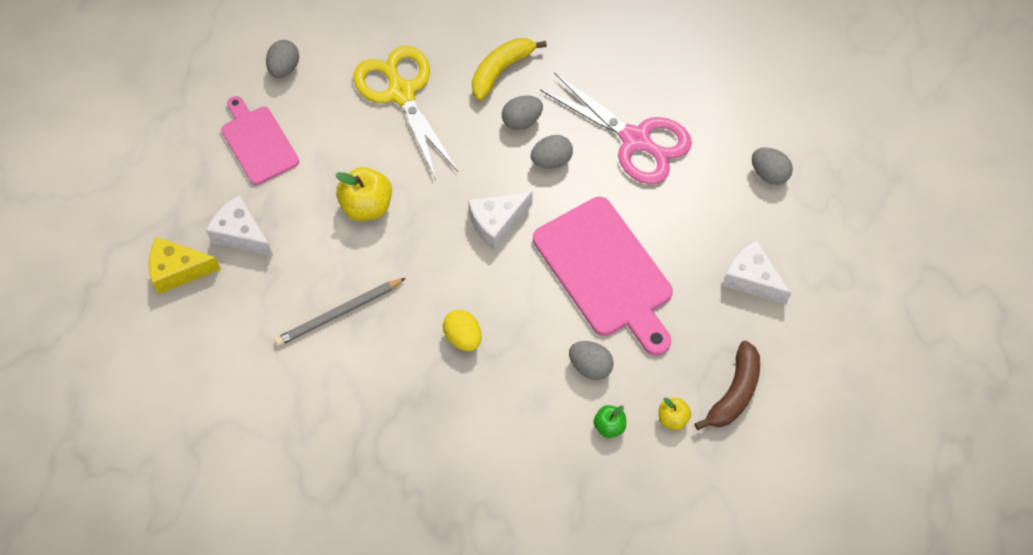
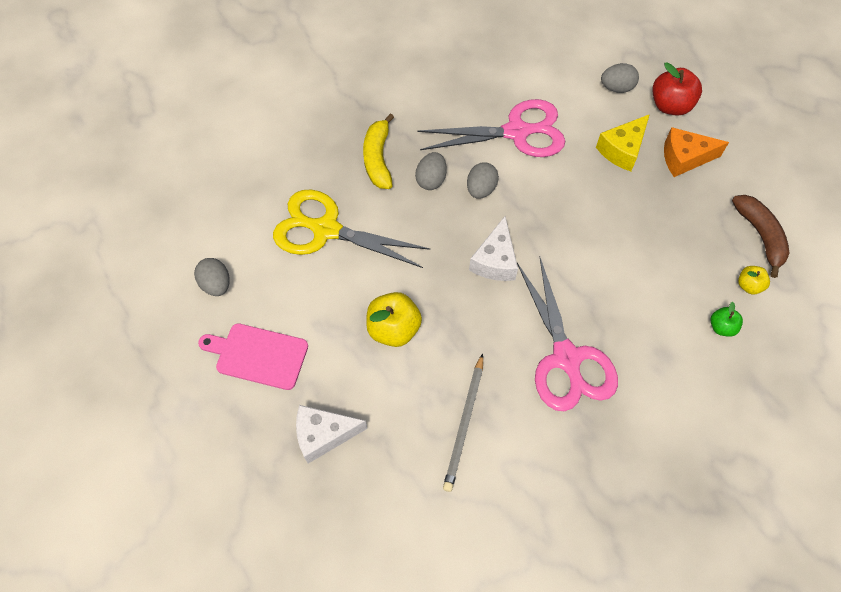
camera: 45 degrees left, 0 degrees up
yellow cheese [149,237,221,294] -> yellow cheese moved to [596,114,650,171]
yellow egg [443,310,481,351] -> pink scissors [517,256,618,411]
pink cutting board [533,197,673,356] -> none
grey egg [569,341,614,380] -> none
white cheese [722,240,791,305] -> orange cheese [664,127,729,177]
none -> red apple [652,62,702,116]

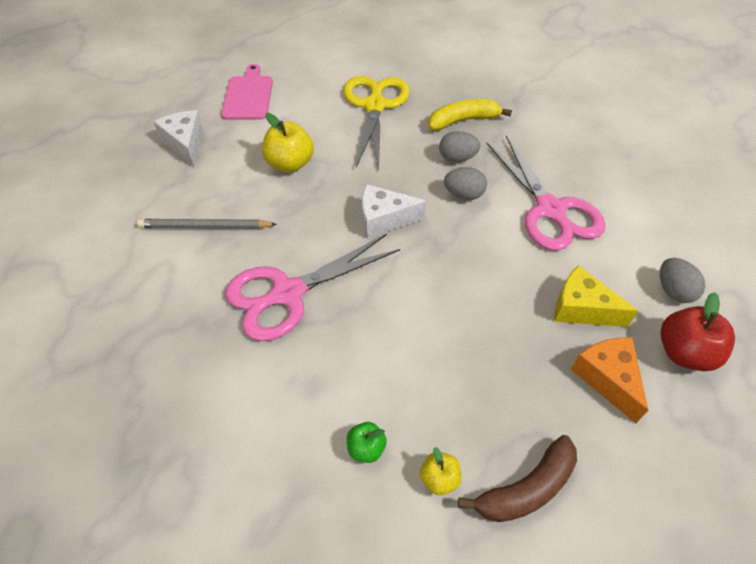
camera: 75 degrees right, 10 degrees down
grey egg [194,258,230,296] -> none

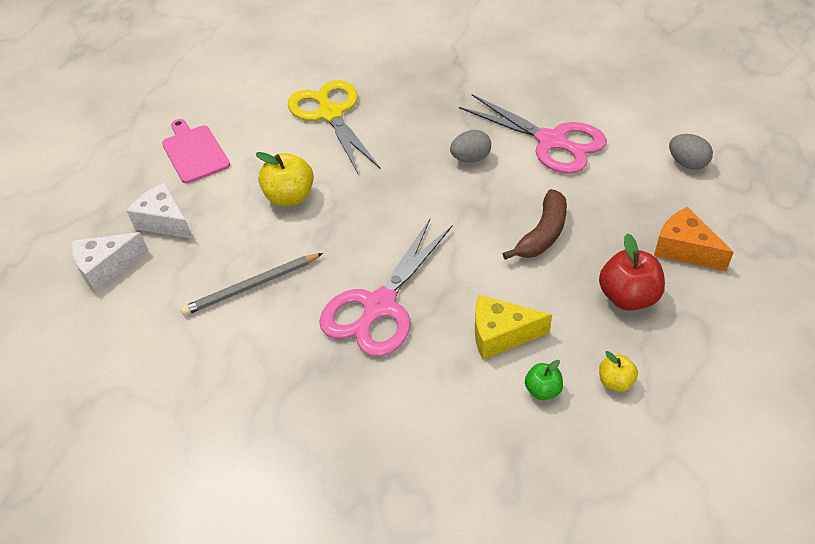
camera: 25 degrees left, 5 degrees down
white cheese [362,184,427,238] -> white cheese moved to [71,232,149,292]
yellow banana [428,99,512,130] -> none
grey egg [439,131,480,162] -> none
brown banana [458,435,577,522] -> brown banana moved to [503,189,567,260]
yellow cheese [554,265,638,327] -> yellow cheese moved to [475,295,552,360]
red apple [660,292,735,371] -> red apple moved to [599,233,665,311]

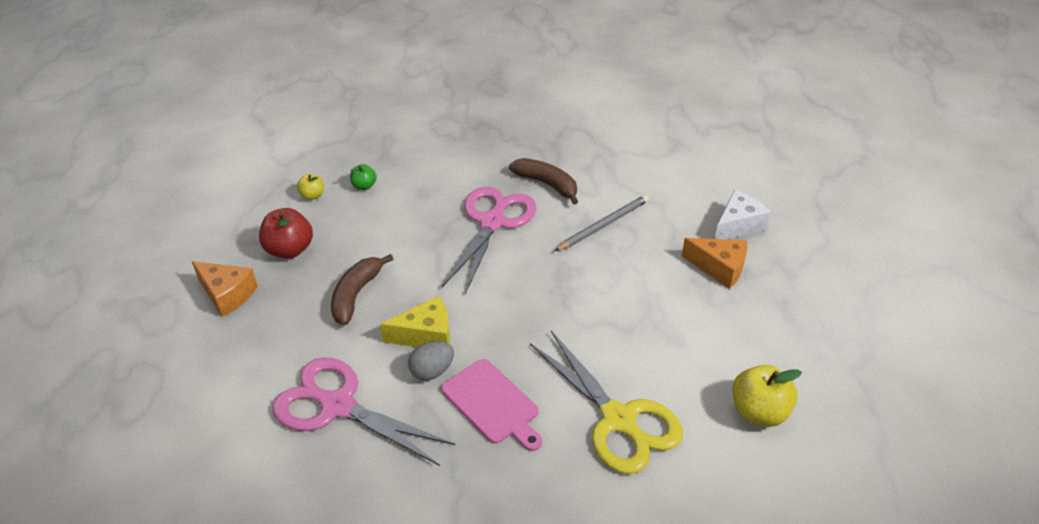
camera: 165 degrees right, 5 degrees down
white cheese [127,182,193,239] -> orange cheese [682,238,747,289]
pink cutting board [162,119,230,184] -> pink cutting board moved to [441,359,542,451]
yellow apple [256,152,314,206] -> yellow apple moved to [732,365,802,427]
yellow cheese [475,295,552,360] -> yellow cheese moved to [380,296,450,347]
grey egg [669,134,713,170] -> none
none -> brown banana [509,158,578,205]

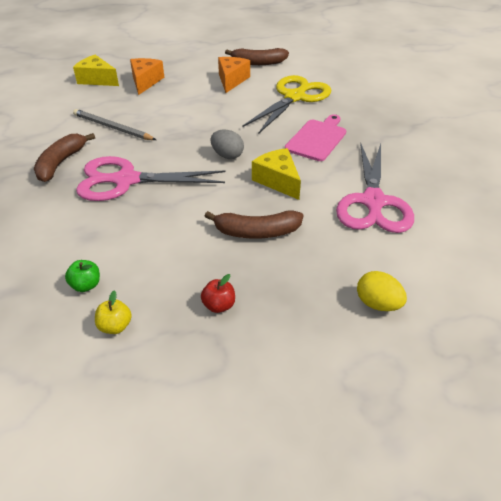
camera: 110 degrees left, 0 degrees up
orange cheese [192,261,258,317] -> orange cheese moved to [218,57,250,93]
red apple [259,208,313,259] -> red apple [201,274,235,313], size x0.55
grey egg [408,341,454,380] -> grey egg moved to [211,130,244,159]
white cheese [714,190,771,239] -> yellow cheese [73,55,119,86]
yellow apple [732,365,802,427] -> brown banana [225,48,289,65]
none -> yellow egg [357,271,407,311]

